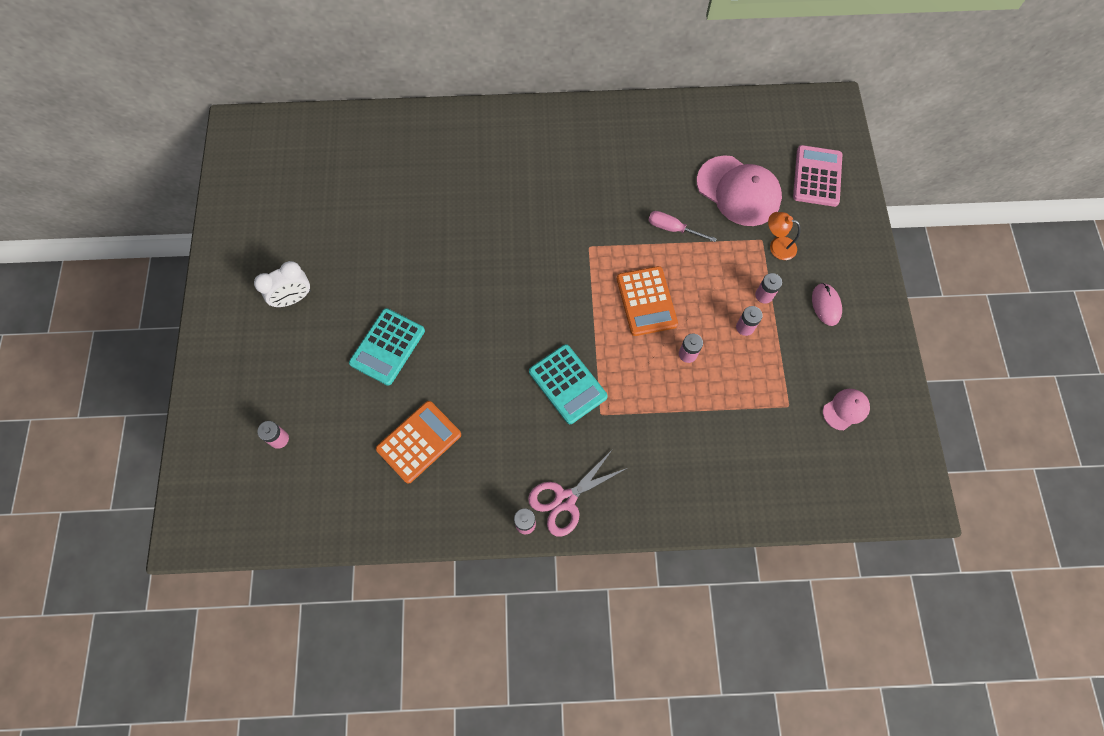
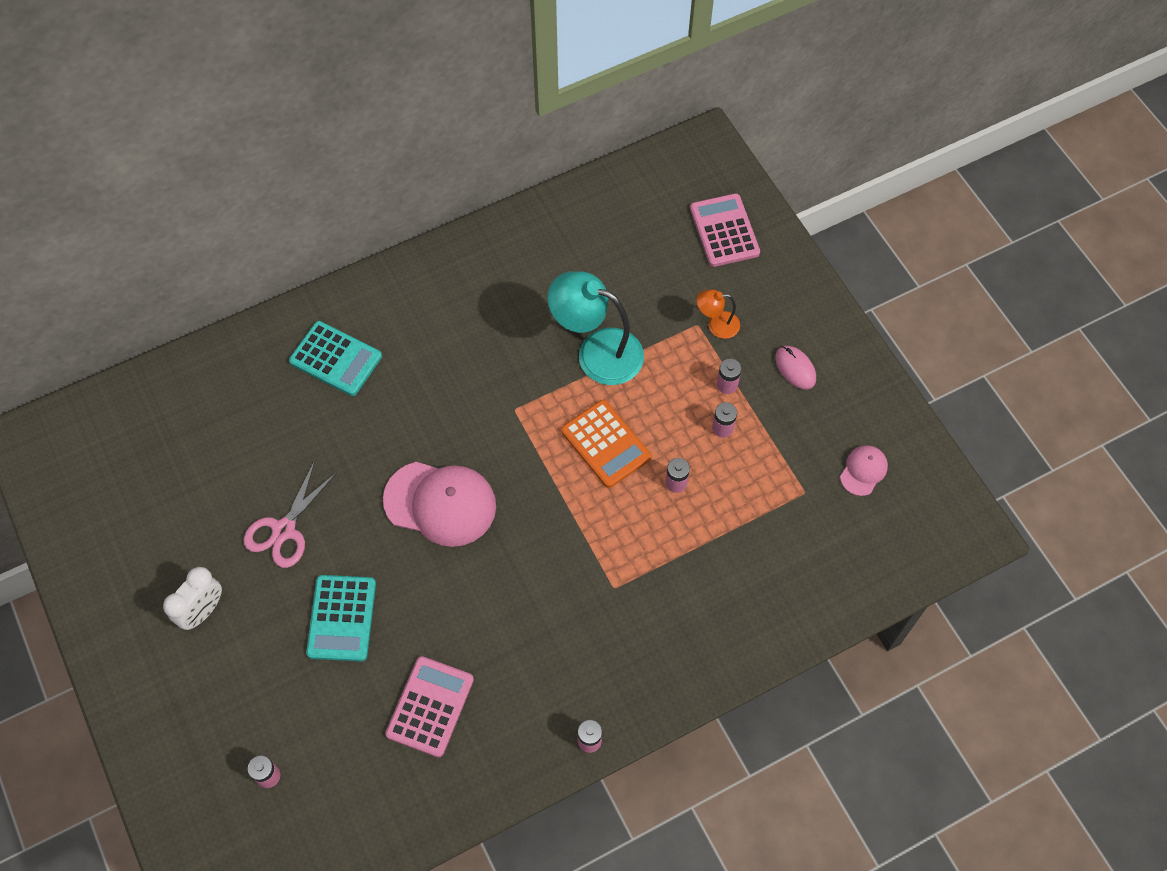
camera: 25 degrees left, 5 degrees down
orange calculator [376,401,461,484] -> pink calculator [386,656,474,758]
pink scissors [528,449,627,537] -> pink scissors moved to [243,461,338,568]
turquoise calculator [529,344,608,424] -> turquoise calculator moved to [289,321,382,396]
pink screwdriver [648,211,717,242] -> turquoise lamp [547,271,644,385]
pink cap [697,155,782,226] -> pink cap moved to [383,462,496,547]

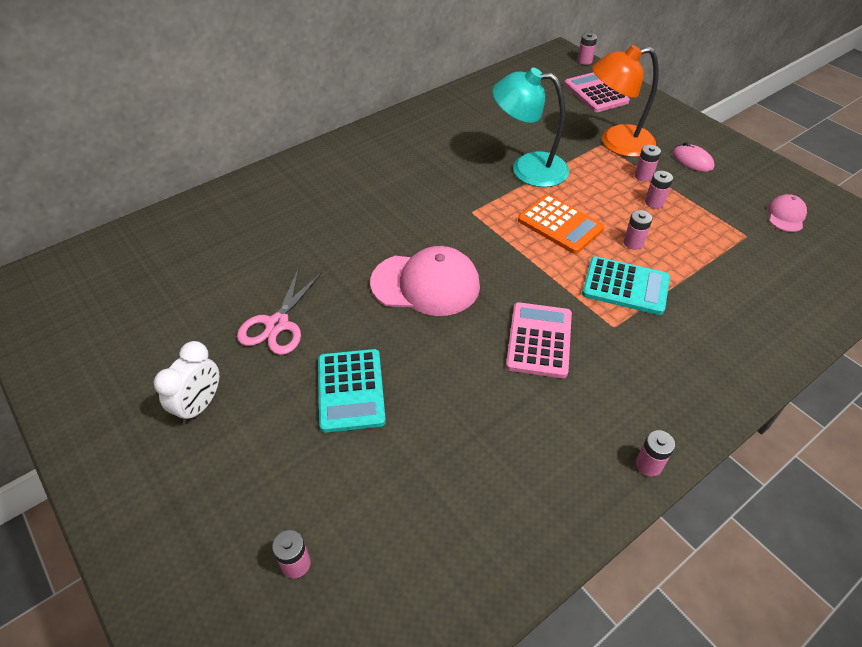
camera: 10 degrees left, 15 degrees down
turquoise calculator [289,321,382,396] -> turquoise calculator moved to [582,256,670,315]
pink calculator [386,656,474,758] -> pink calculator moved to [506,302,572,378]
orange lamp [697,289,740,339] -> orange lamp [592,45,659,157], size x2.03
none -> pink battery [578,33,597,65]

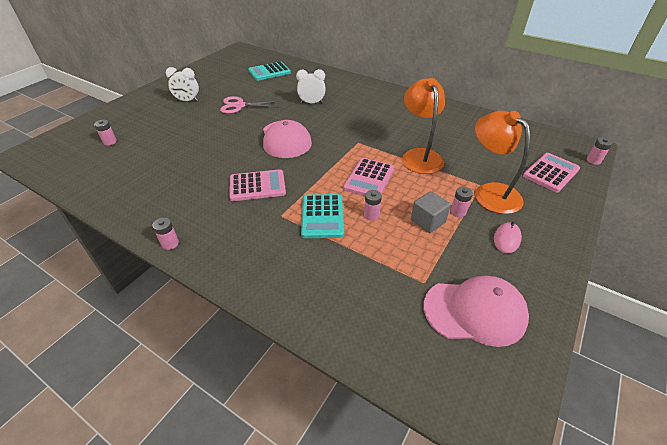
camera: 70 degrees right, 5 degrees down
turquoise calculator [318,349,386,433] -> turquoise calculator moved to [248,61,291,81]
turquoise lamp [492,68,569,187] -> orange lamp [402,78,445,174]
orange calculator [518,194,605,254] -> pink calculator [343,158,394,196]
pink battery [645,171,673,209] -> grey cube [411,191,451,233]
pink cap [768,194,807,232] -> pink cap [424,276,529,347], size x2.02
none -> white clock [296,69,325,104]

